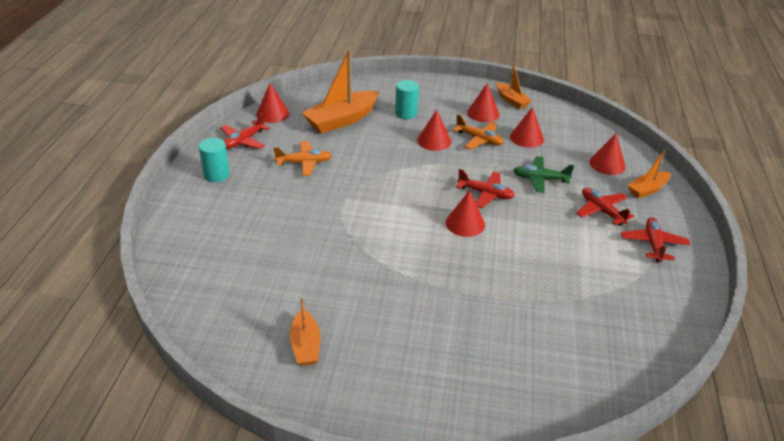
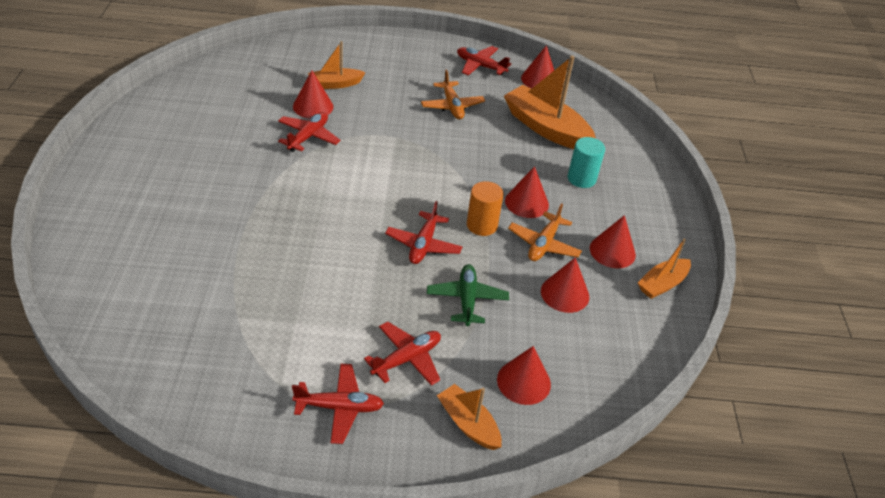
camera: 80 degrees right, 5 degrees up
turquoise cylinder [199,138,230,182] -> none
orange boat [290,298,320,366] -> orange boat moved to [308,41,366,89]
red cone [446,190,485,237] -> red cone moved to [293,71,333,119]
none -> red plane [278,112,341,152]
none -> orange cylinder [467,181,504,236]

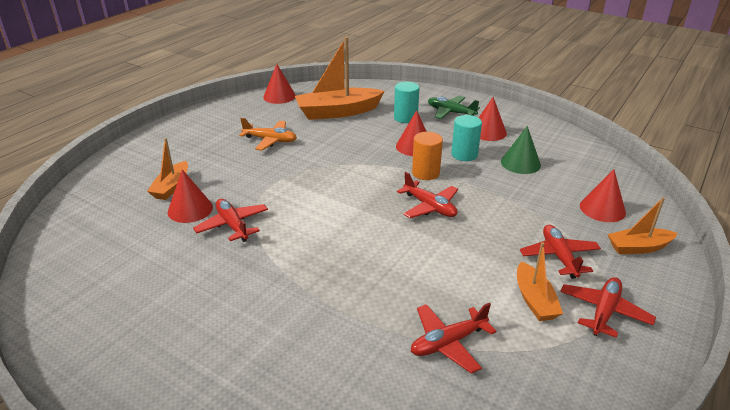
camera: 55 degrees left, 10 degrees down
green plane [427,264,509,326] -> green plane moved to [428,96,480,119]
red plane [457,46,511,75] -> red plane moved to [411,303,496,374]
orange plane [508,203,582,261] -> turquoise cylinder [451,115,482,161]
red cone [541,257,589,313] -> green cone [501,126,541,174]
orange boat [638,238,691,299] -> orange boat moved to [517,242,563,321]

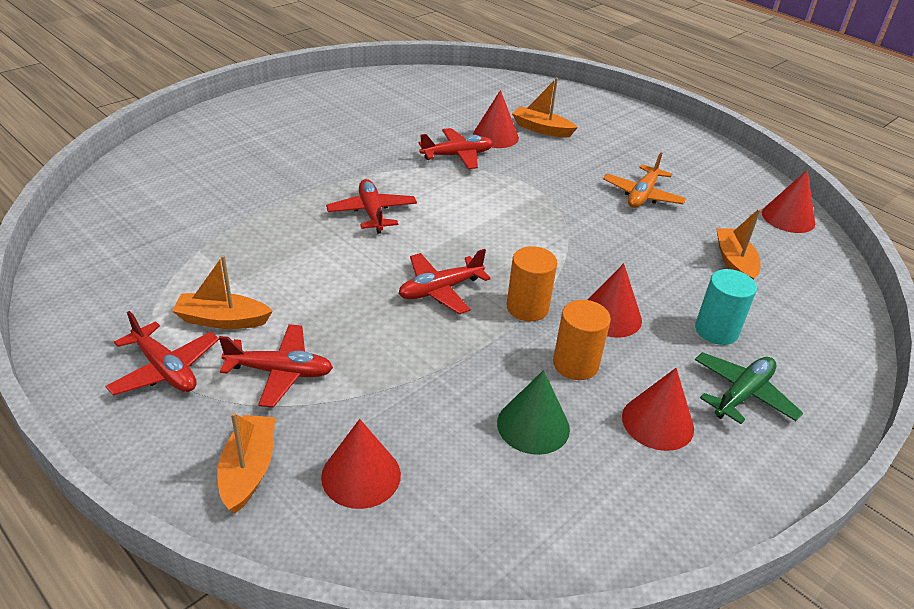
camera: 100 degrees right, 5 degrees up
orange boat [295,37,385,120] -> orange boat [716,209,761,280], size x0.56
red plane [411,303,496,374] -> red plane moved to [326,179,417,234]
turquoise cylinder [451,115,482,161] -> orange cylinder [553,300,611,380]

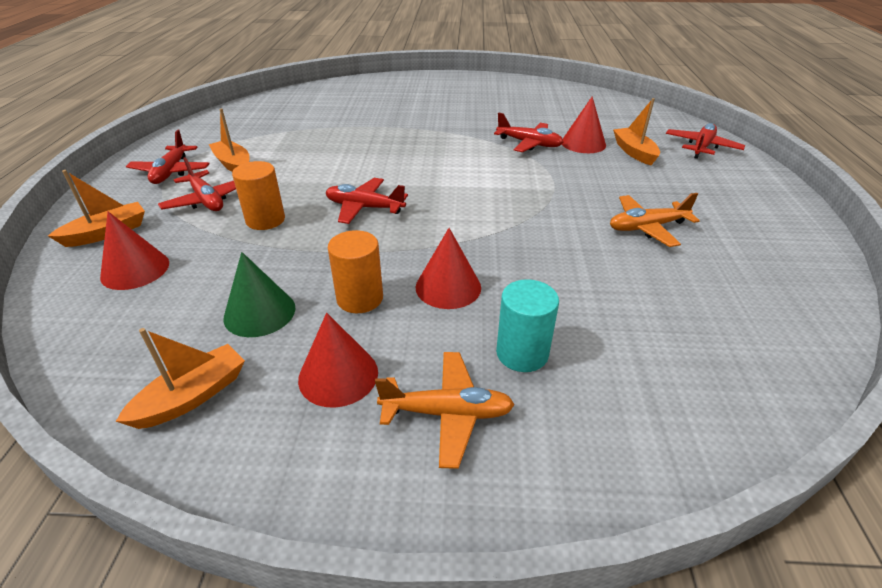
camera: 50 degrees right, 0 degrees up
red plane [326,179,417,234] -> red plane moved to [666,123,745,159]
orange cylinder [507,246,557,322] -> orange cylinder moved to [232,161,285,230]
green plane [695,352,803,424] -> orange plane [375,352,515,469]
orange boat [716,209,761,280] -> orange boat moved to [115,328,245,429]
red cone [762,170,815,233] -> none

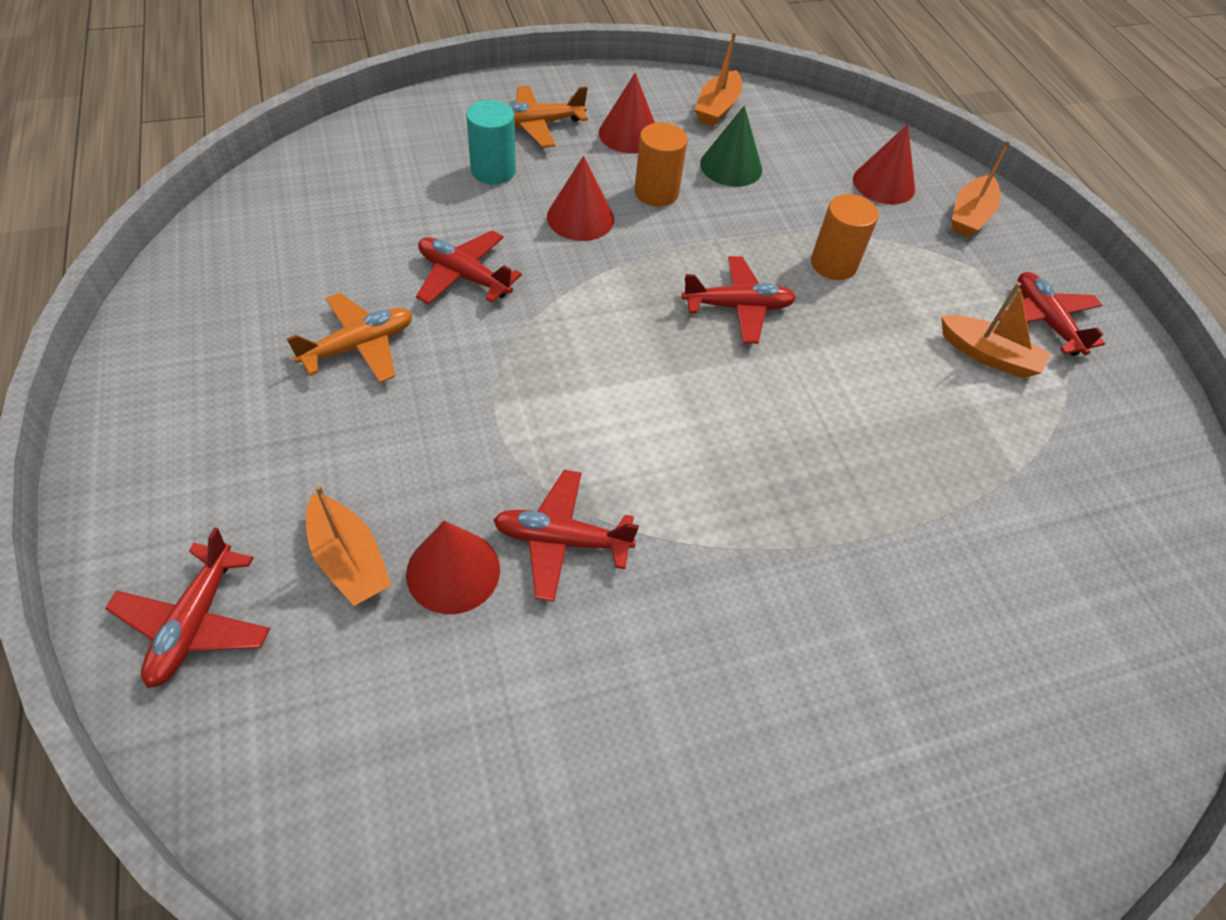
camera: 155 degrees right, 15 degrees up
red plane [158,157,236,211] -> red plane moved to [416,230,522,304]

